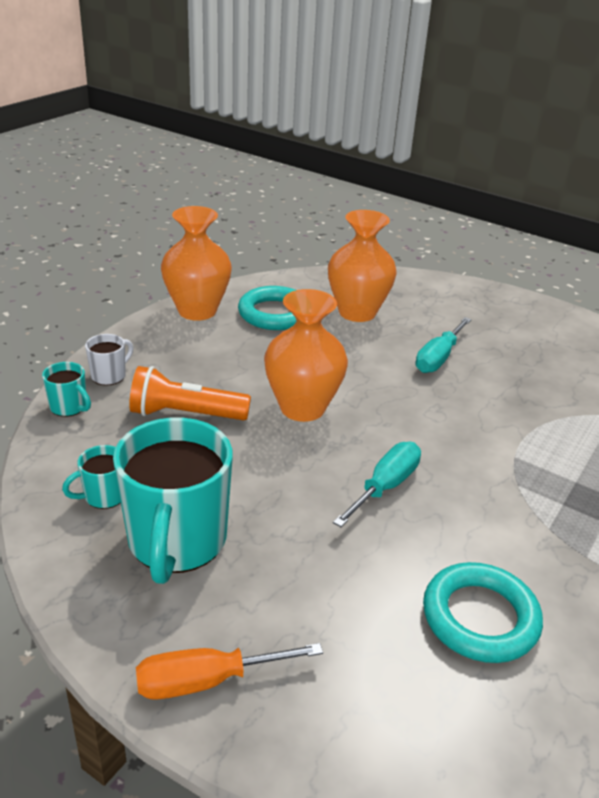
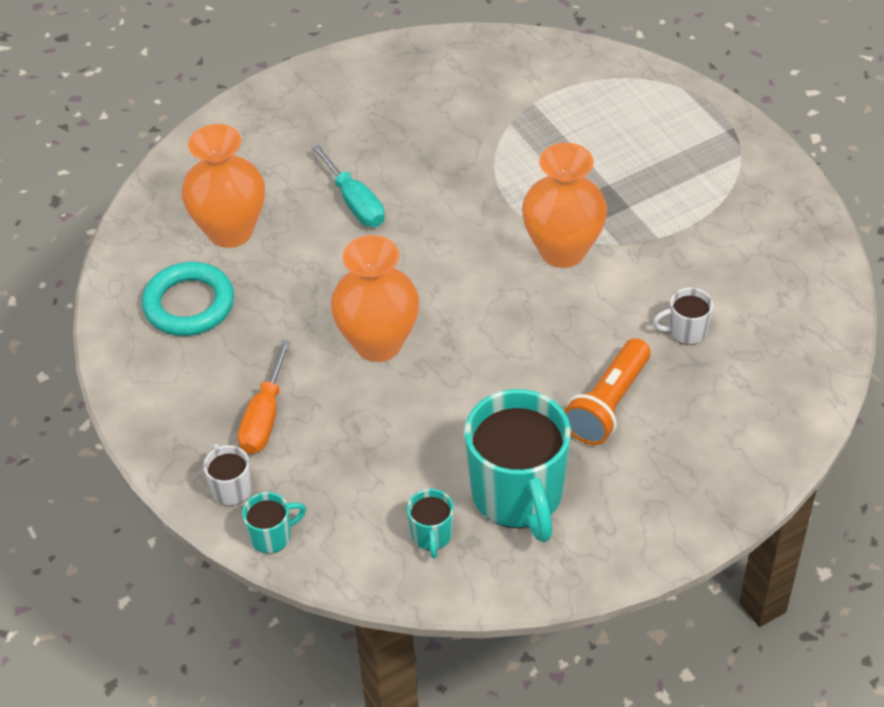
camera: 60 degrees left, 15 degrees up
turquoise mug [113,418,233,584] -> turquoise mug turned 45 degrees clockwise [465,389,571,542]
orange flashlight [129,366,251,421] -> orange flashlight moved to [564,338,651,445]
orange screwdriver [136,643,323,700] -> orange screwdriver moved to [238,340,291,454]
orange vase [161,206,232,321] -> orange vase moved to [522,143,607,268]
turquoise screwdriver [333,442,421,527] -> none
turquoise ring [423,562,543,663] -> white mug [653,287,713,345]

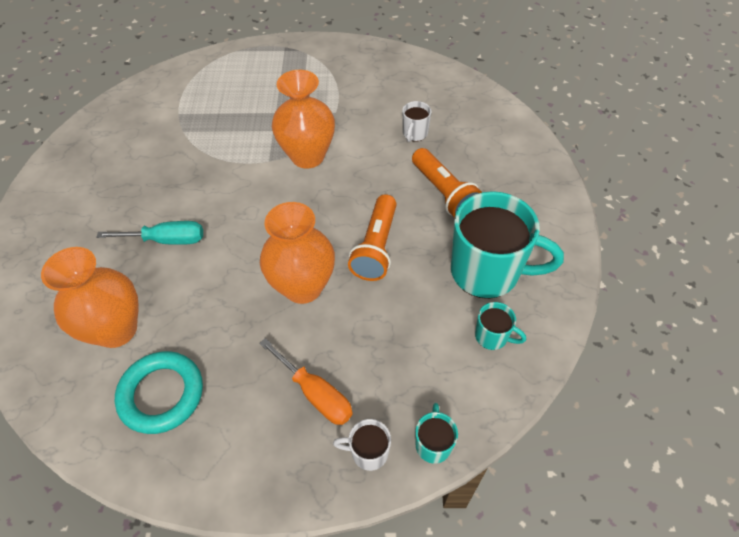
camera: 60 degrees left, 5 degrees up
none -> orange flashlight [348,194,397,281]

